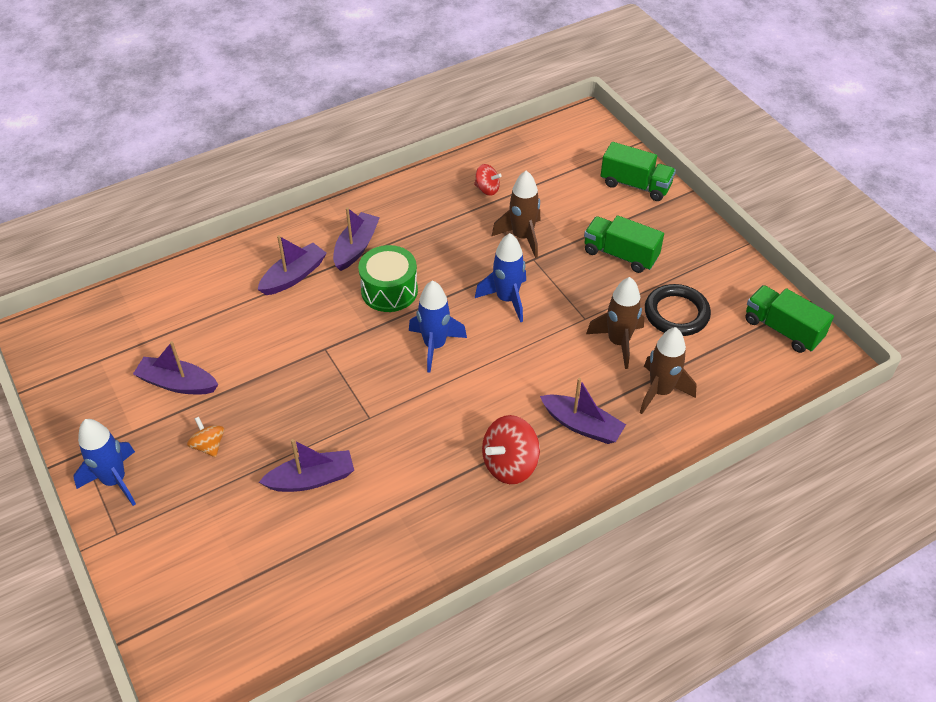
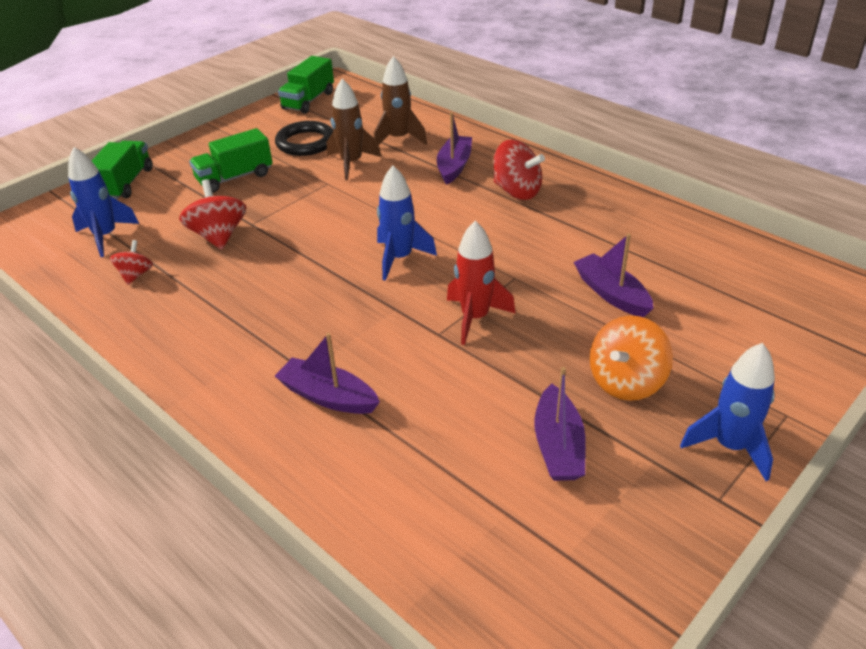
camera: 105 degrees left, 10 degrees down
orange spinning top [187,417,224,457] -> orange spinning top [590,315,673,401], size x1.70
purple boat [333,207,380,271] -> none
green drum [358,245,418,312] -> none
blue rocket [475,233,526,322] -> blue rocket moved to [68,147,139,257]
brown rocket [492,170,540,258] -> red spinning top [179,179,246,250]
green truck [584,215,664,273] -> green truck turned 45 degrees clockwise [189,128,273,193]
none -> red rocket [447,221,515,345]

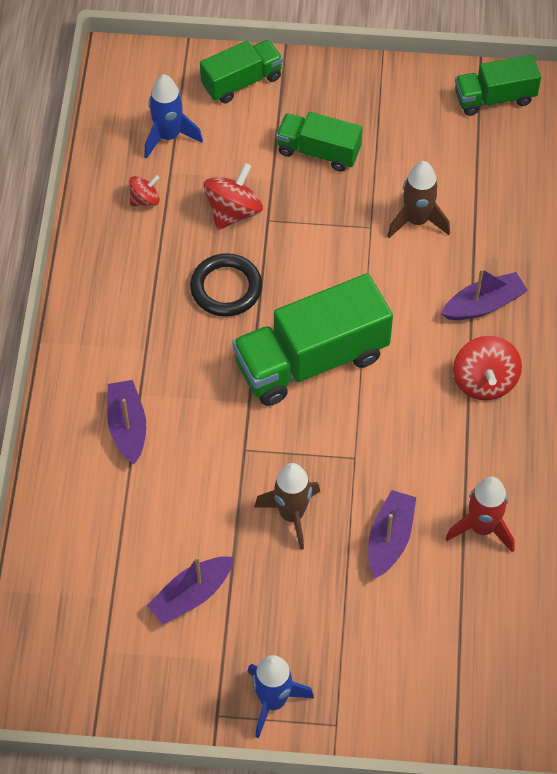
camera: 50 degrees right, 20 degrees up
black ring [275,121,333,156] -> black ring moved to [190,253,262,317]
brown rocket [373,56,427,145] -> brown rocket moved to [254,463,320,550]
blue rocket [377,166,437,281] -> green truck [232,273,393,406]
red rocket [447,221,515,345] -> red rocket moved to [445,477,515,553]
orange spinning top [590,315,673,401] -> none

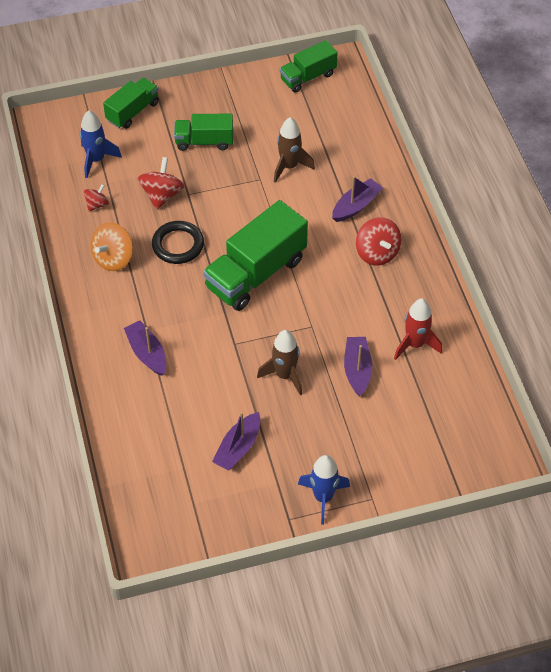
camera: 20 degrees left, 5 degrees down
none -> orange spinning top [91,222,133,271]

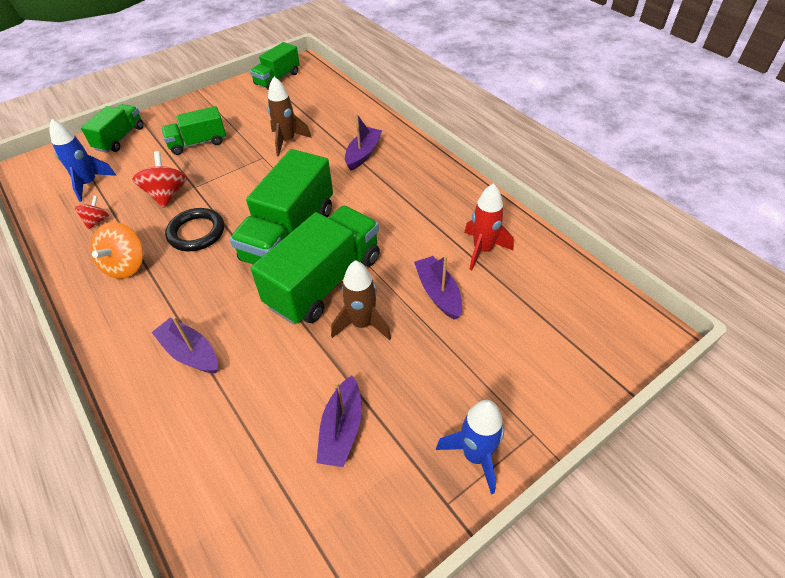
camera: 20 degrees left, 5 degrees down
red spinning top [356,217,402,266] -> none
none -> green truck [250,206,380,325]

